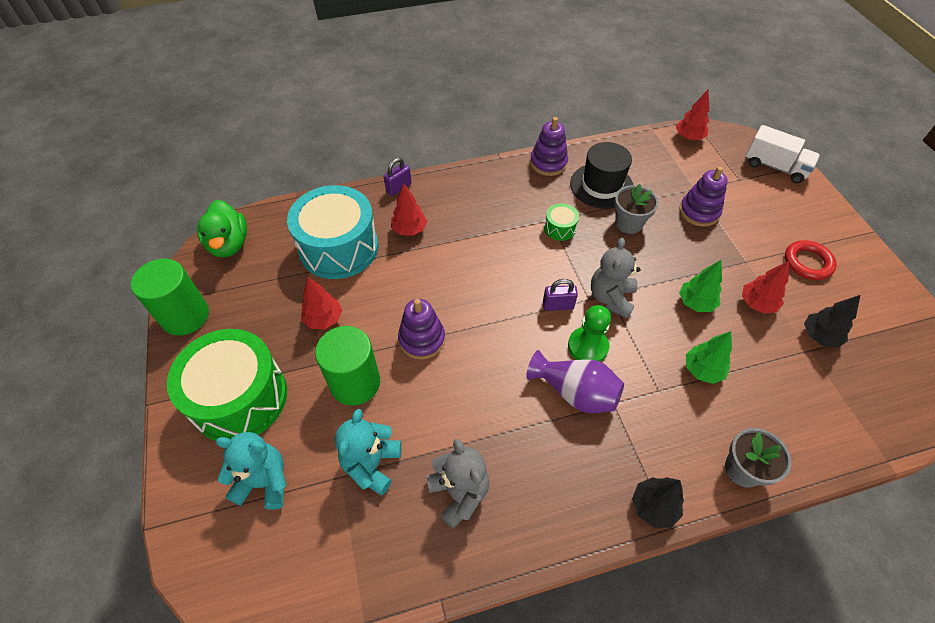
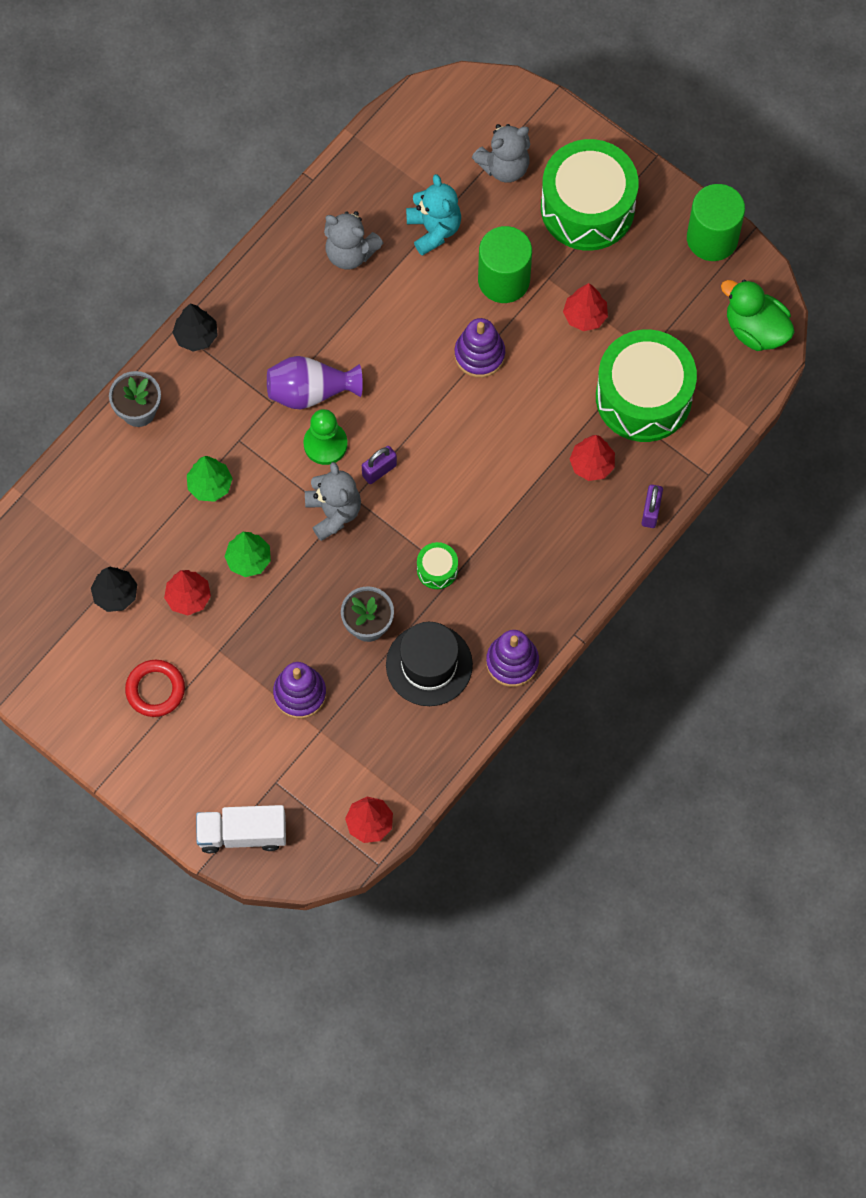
camera: 145 degrees right, 15 degrees up
turquoise teddy bear [215,432,287,510] -> grey teddy bear [472,124,530,183]
turquoise drum [287,185,379,279] -> green drum [596,330,697,442]

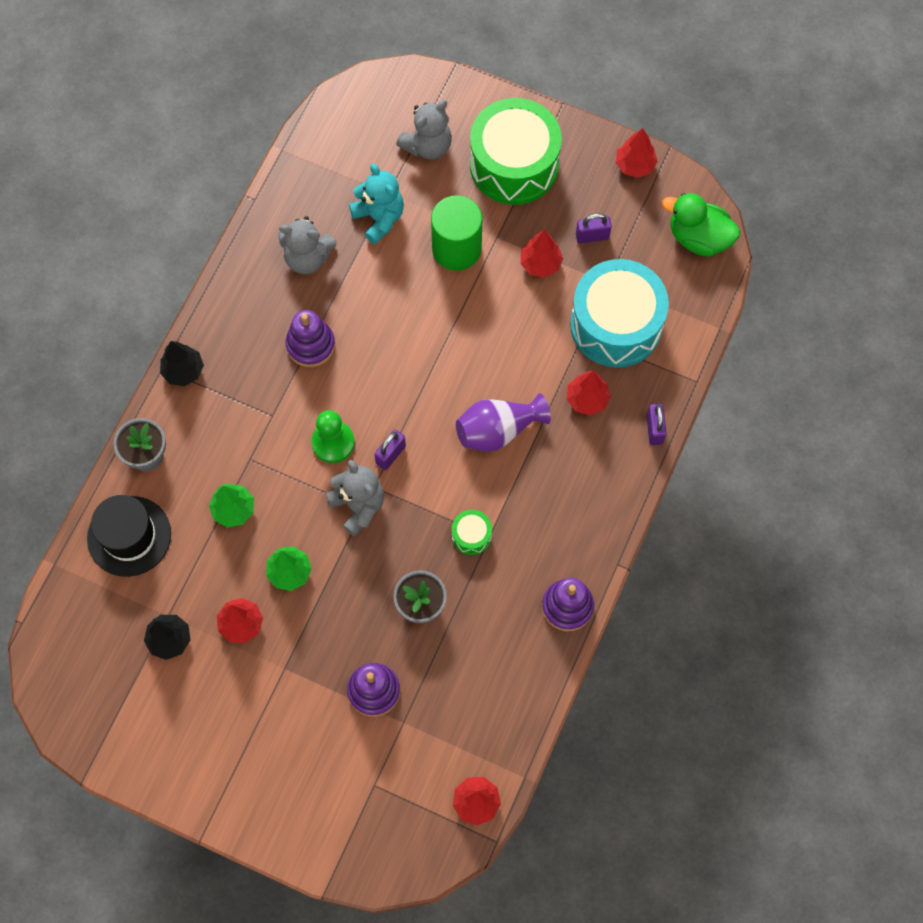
camera: 15 degrees left, 0 degrees up
red ring [125,660,185,717] -> none
white truck [196,805,286,853] -> none
purple vase [267,356,363,409] -> purple vase moved to [456,393,551,452]
black hat [386,622,473,706] -> black hat moved to [87,495,171,577]
purple stacking toy [455,318,505,378] -> purple stacking toy moved to [286,310,335,367]
green drum [596,330,697,442] -> turquoise drum [570,259,669,367]
green cylinder [687,184,745,261] -> red tree [616,128,658,178]
none -> purple padlock [576,213,612,243]

